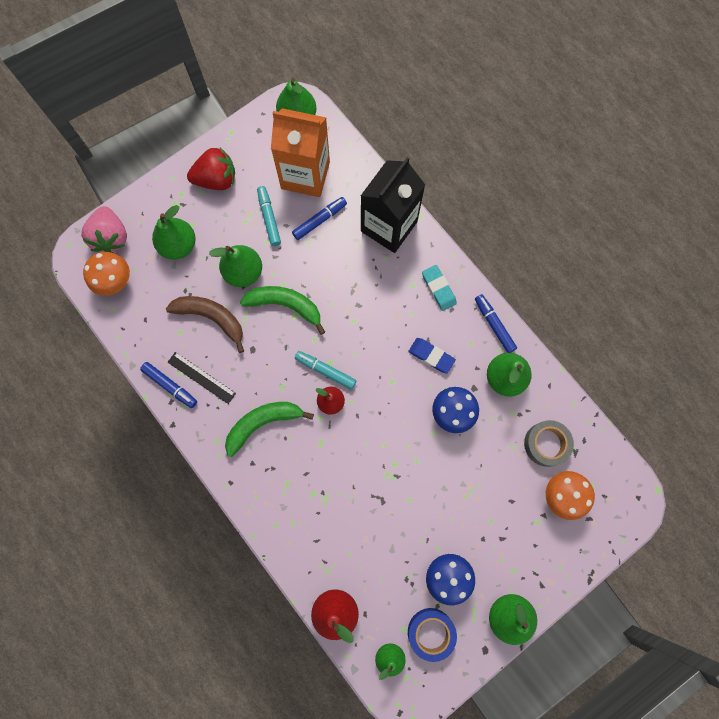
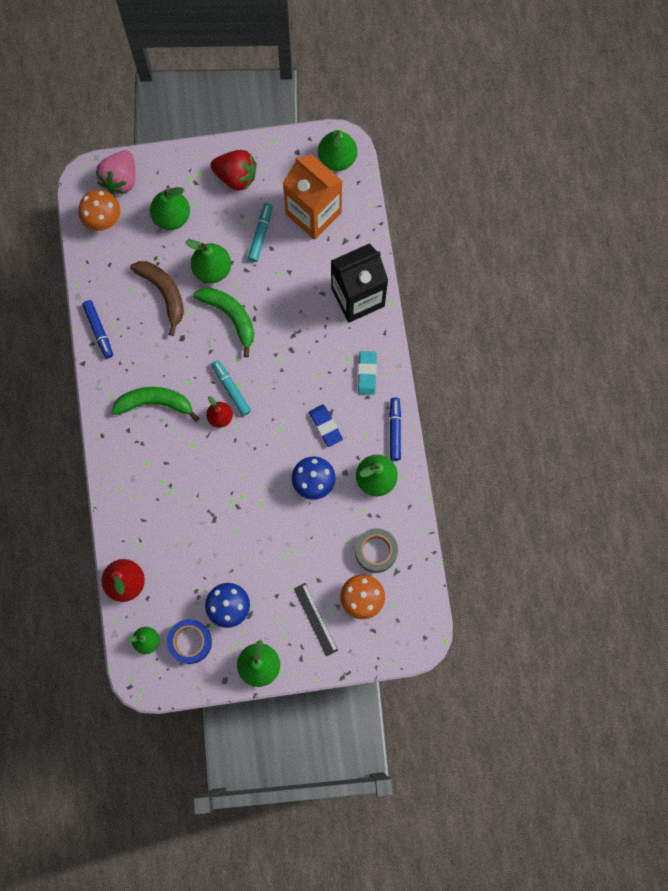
camera: 30 degrees right, 0 degrees up
black ruler [168,352,236,404] -> black ruler moved to [294,583,338,656]
blue marker [292,197,347,240] -> none

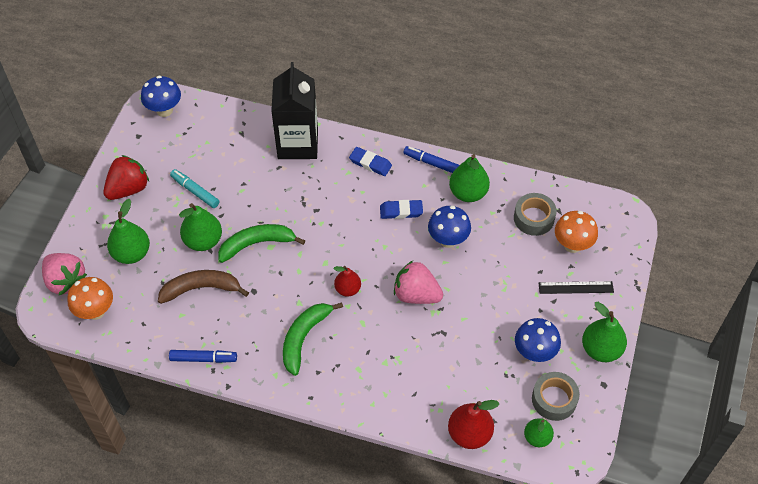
camera: 65 degrees left, 20 degrees down
blue tape [167,619,212,664] -> grey tape [532,372,580,421]
turquoise marker [211,360,251,416] -> none
orange carton [283,154,342,240] -> none
green pear [318,130,357,171] -> blue mushroom [141,76,181,117]
turquoise eraser [358,351,377,395] -> blue eraser [349,147,392,176]
none -> pink strawberry [394,261,443,304]

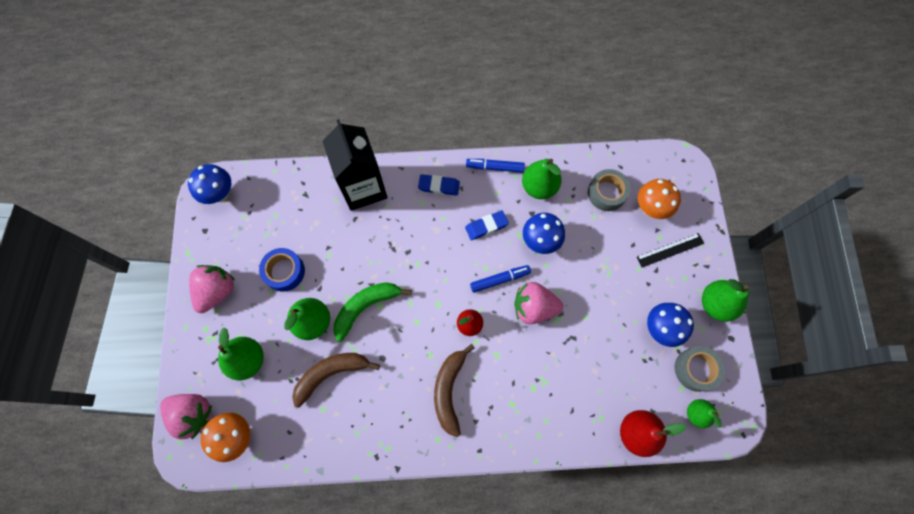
camera: 20 degrees left, 15 degrees up
red strawberry [103,155,149,200] -> pink strawberry [189,265,235,313]
blue marker [169,350,237,363] -> blue marker moved to [470,265,531,293]
turquoise marker [170,169,219,208] -> blue tape [259,248,305,292]
green banana [283,302,343,376] -> brown banana [434,344,475,437]

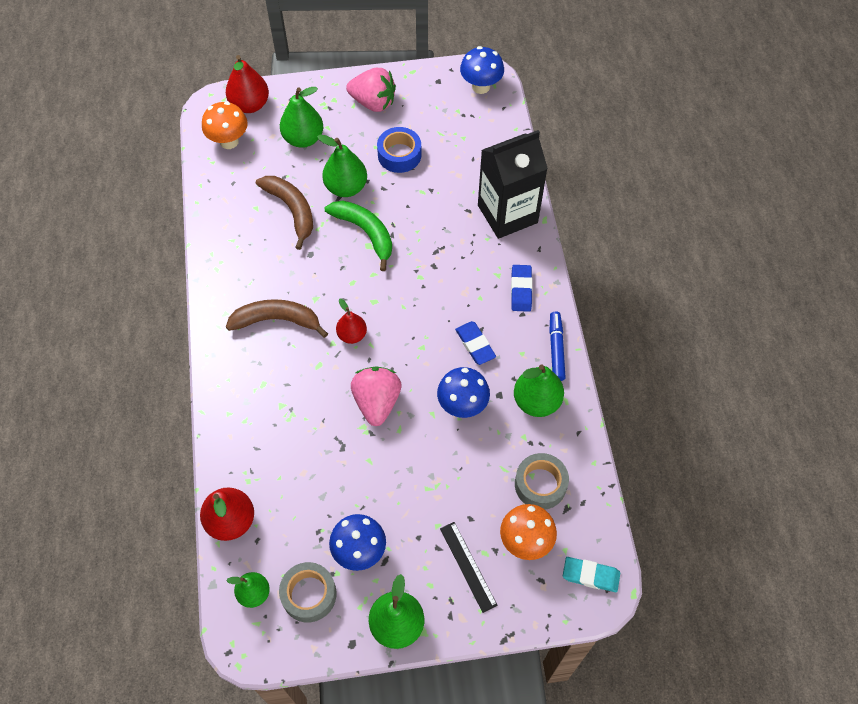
camera: 85 degrees right, 10 degrees down
pink strawberry [160,394,212,439] -> red pear [226,55,269,113]
blue marker [470,265,531,293] -> none
none -> turquoise eraser [563,557,620,592]

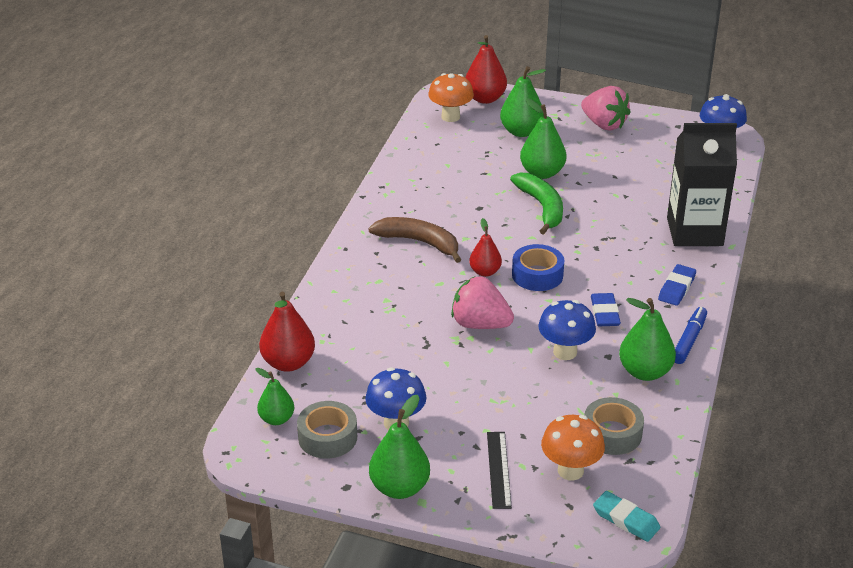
camera: 25 degrees right, 25 degrees down
brown banana [256,176,313,250] -> none
pink strawberry [351,366,401,426] -> pink strawberry turned 90 degrees counterclockwise [451,276,514,329]
blue tape [377,127,421,173] -> blue tape moved to [512,244,564,291]

